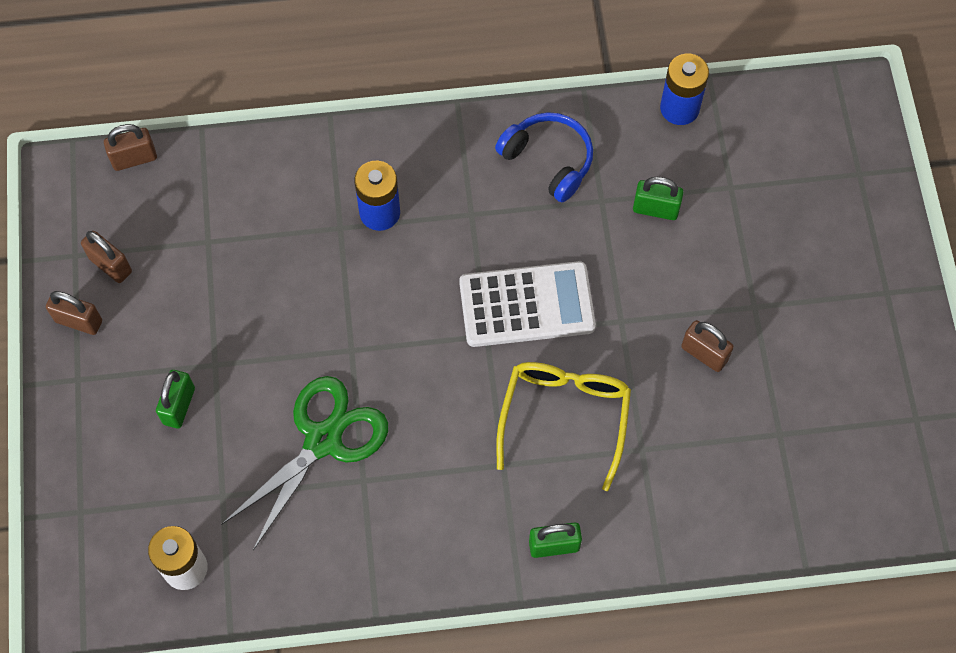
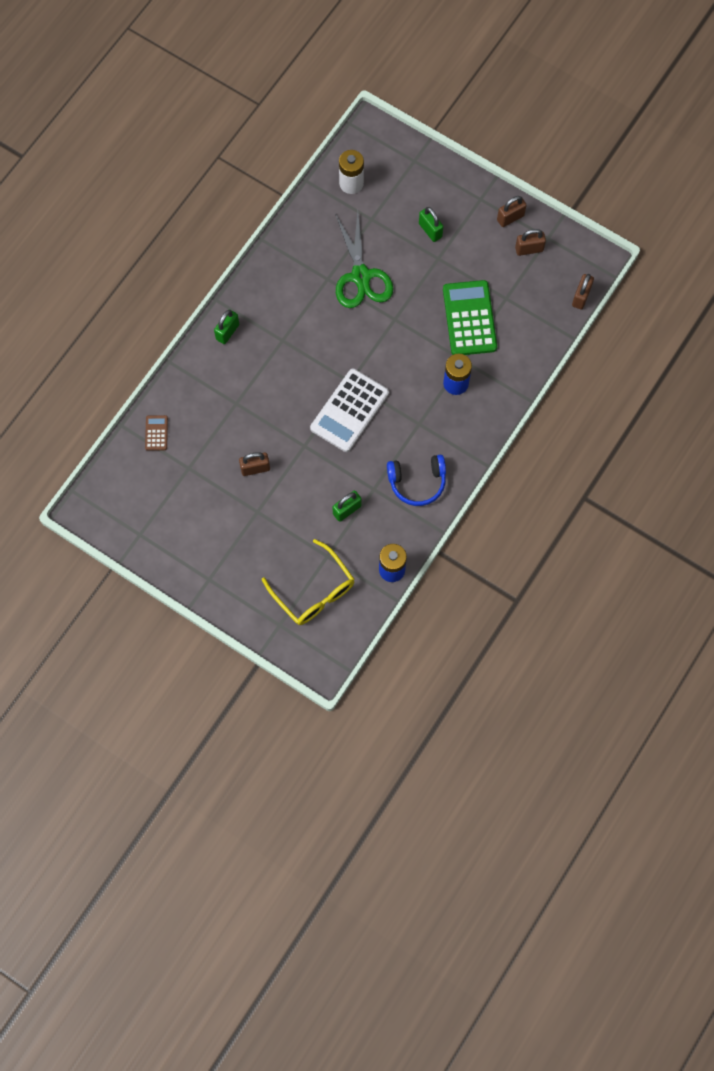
camera: 130 degrees right, 5 degrees up
yellow glasses [496,362,631,491] -> yellow glasses moved to [262,539,355,625]
none -> brown calculator [145,415,168,451]
none -> green calculator [443,280,497,355]

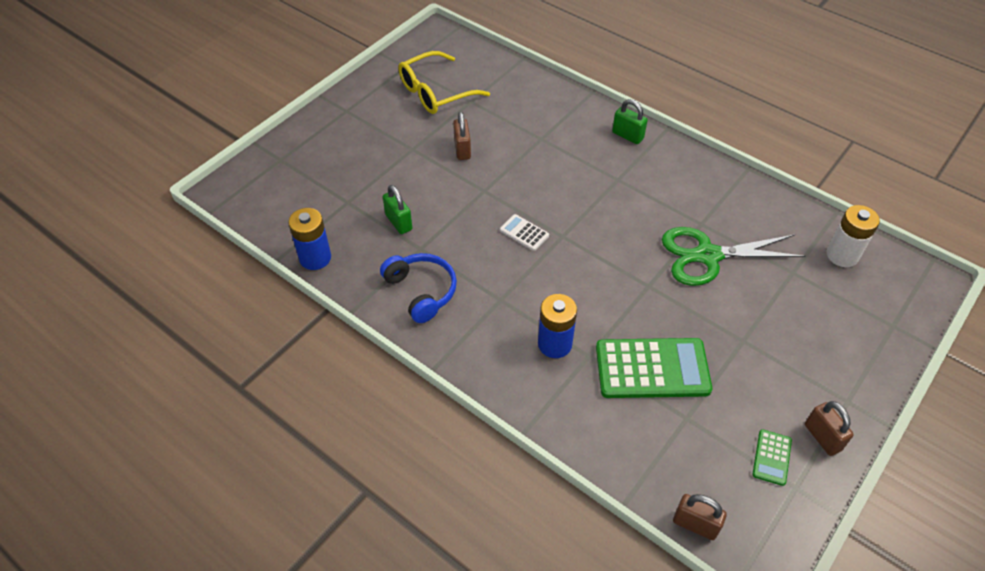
camera: 95 degrees right, 20 degrees down
brown calculator [145,415,168,451] -> none
yellow glasses [262,539,355,625] -> yellow glasses moved to [398,51,490,114]
white calculator [310,369,389,452] -> white calculator [500,214,549,251], size x0.46
blue headphones [387,455,446,506] -> blue headphones turned 150 degrees clockwise [380,253,457,323]
green padlock [419,207,444,242] -> none
brown padlock [515,229,546,256] -> green calculator [752,429,792,486]

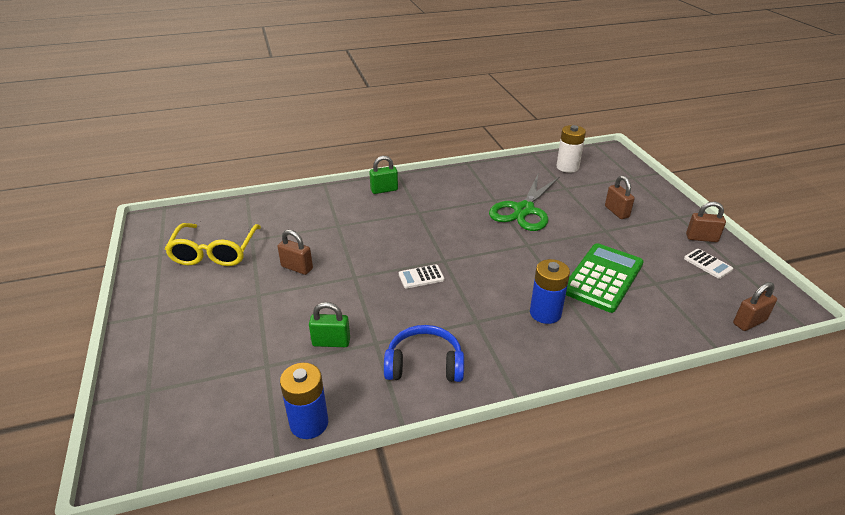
camera: 55 degrees left, 15 degrees down
green calculator [752,429,792,486] -> white calculator [684,249,733,279]
none -> brown padlock [605,176,635,219]

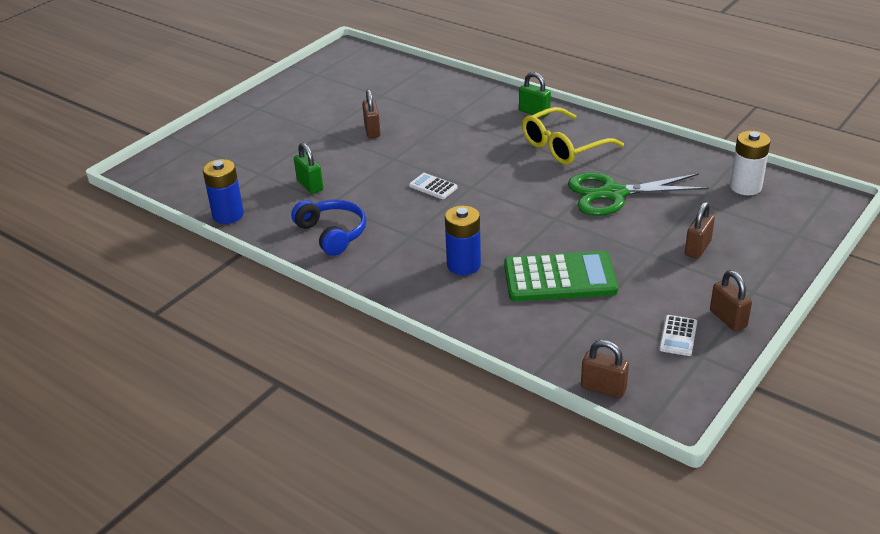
camera: 55 degrees right, 0 degrees up
yellow glasses [165,223,261,266] -> yellow glasses moved to [522,107,624,165]

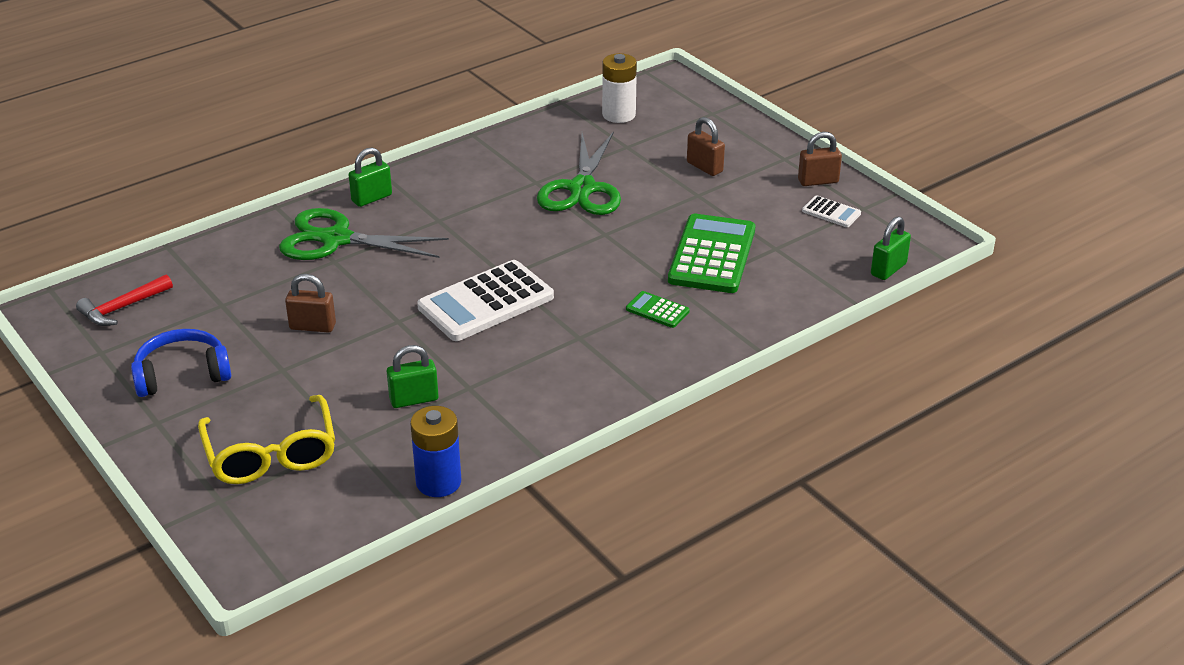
camera: 75 degrees left, 0 degrees up
blue headphones [291,200,366,256] -> blue headphones moved to [131,329,231,397]
white calculator [409,173,458,199] -> white calculator [417,260,554,341], size x2.16
blue battery [445,205,481,275] -> green calculator [626,291,690,328]
yellow glasses [522,107,624,165] -> yellow glasses moved to [198,395,335,484]
brown padlock [581,340,629,398] -> green padlock [871,216,911,280]
none -> red hammer [76,274,173,326]
none -> green scissors [279,208,449,260]

